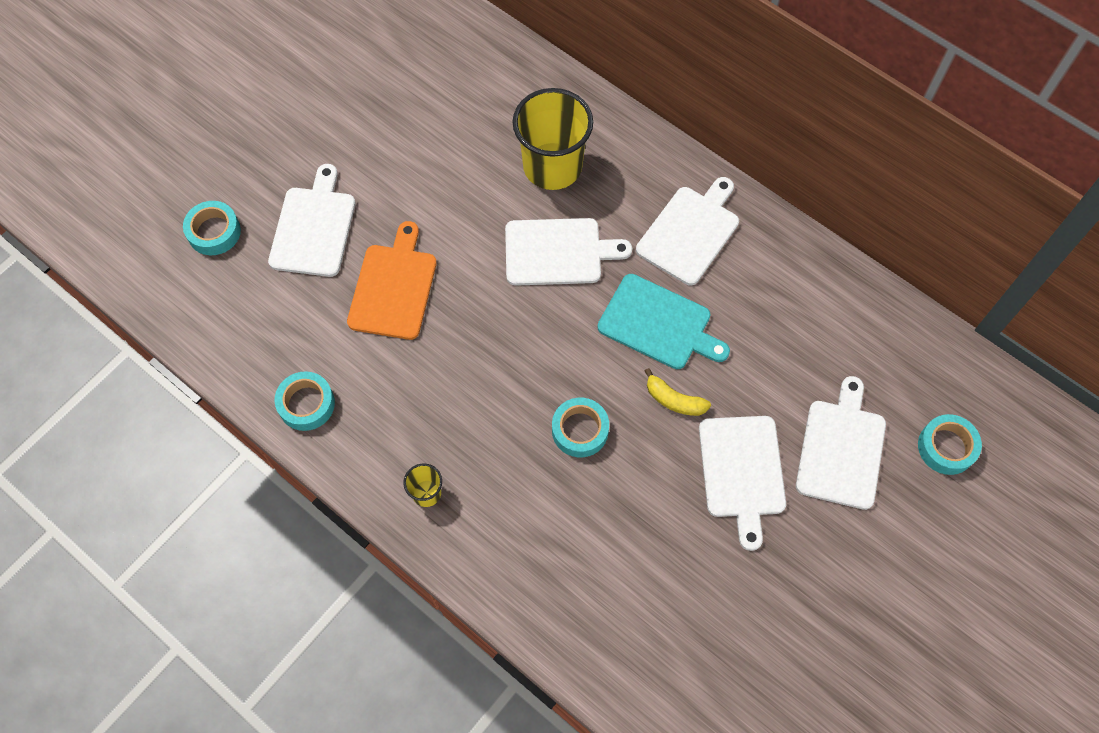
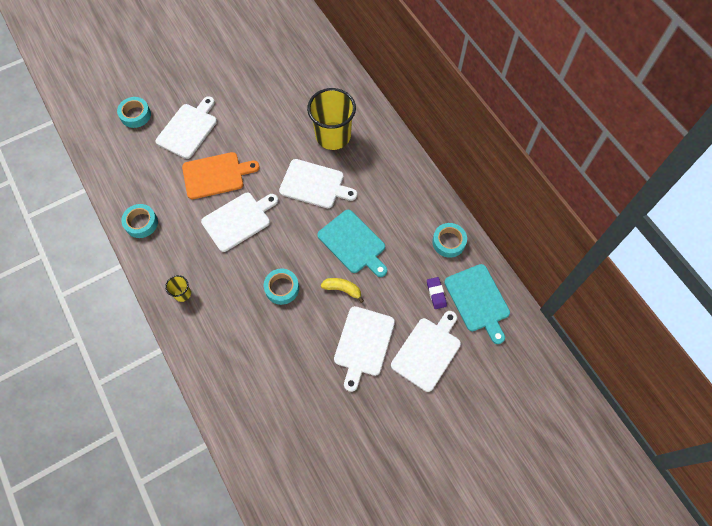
camera: 20 degrees right, 0 degrees up
orange cutting board [347,221,437,340] -> orange cutting board turned 45 degrees clockwise [182,152,260,199]
white cutting board [636,177,739,285] -> white cutting board moved to [201,193,278,252]
yellow banana [645,368,711,416] -> yellow banana turned 150 degrees clockwise [321,278,364,303]
turquoise tape [918,414,982,475] -> turquoise tape moved to [432,223,467,258]
none -> purple eraser [427,277,447,309]
none -> turquoise cutting board [444,264,510,344]

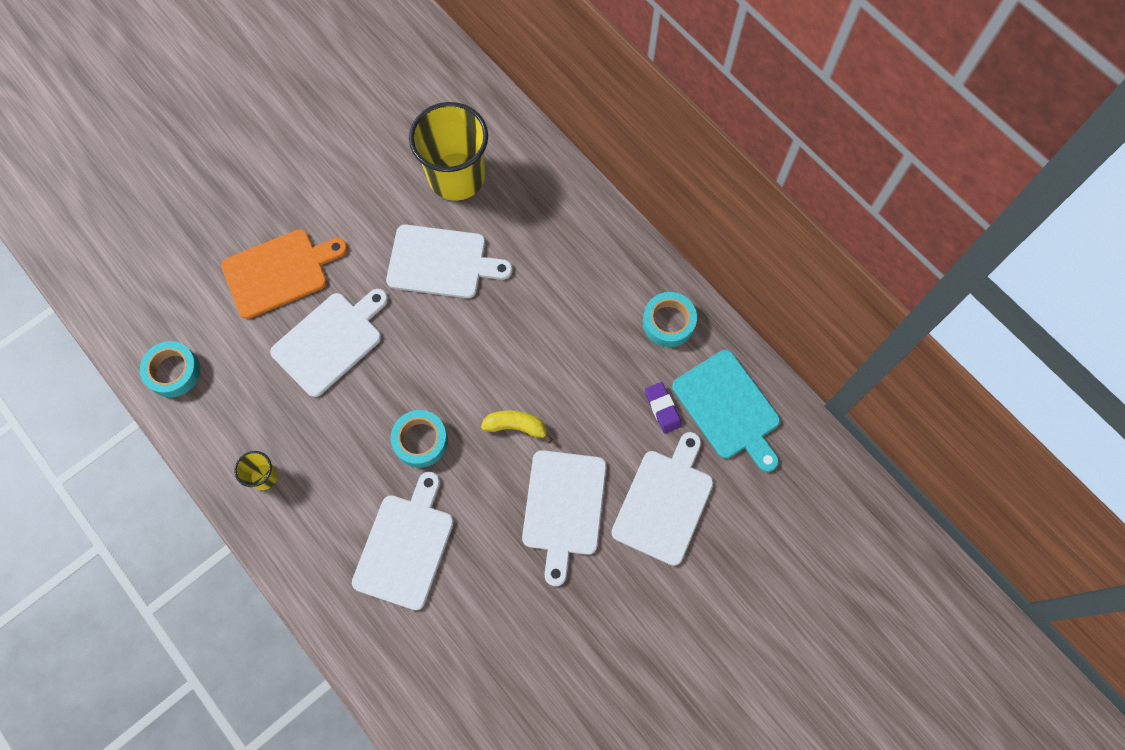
camera: 10 degrees left, 5 degrees up
turquoise tape [117,97,151,128] -> none
white cutting board [156,96,217,159] -> white cutting board moved to [352,472,454,610]
turquoise cutting board [317,210,387,277] -> none

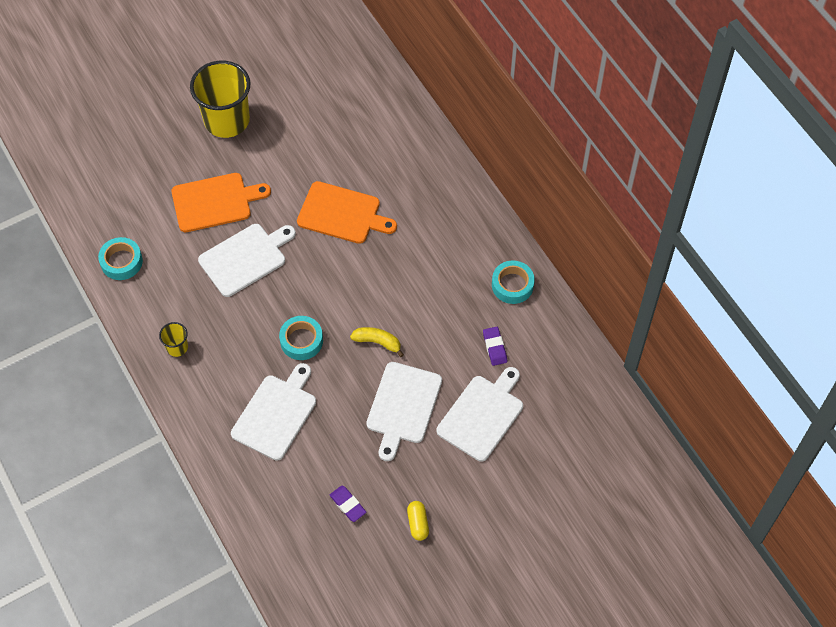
camera: 10 degrees right, 10 degrees down
white cutting board [386,225,513,298] -> orange cutting board [297,181,397,244]
yellow cup [409,102,488,201] -> yellow cup moved to [190,61,251,138]
turquoise cutting board [672,350,780,472] -> none
none -> purple eraser [329,486,366,522]
none -> yellow capsule [407,501,429,541]

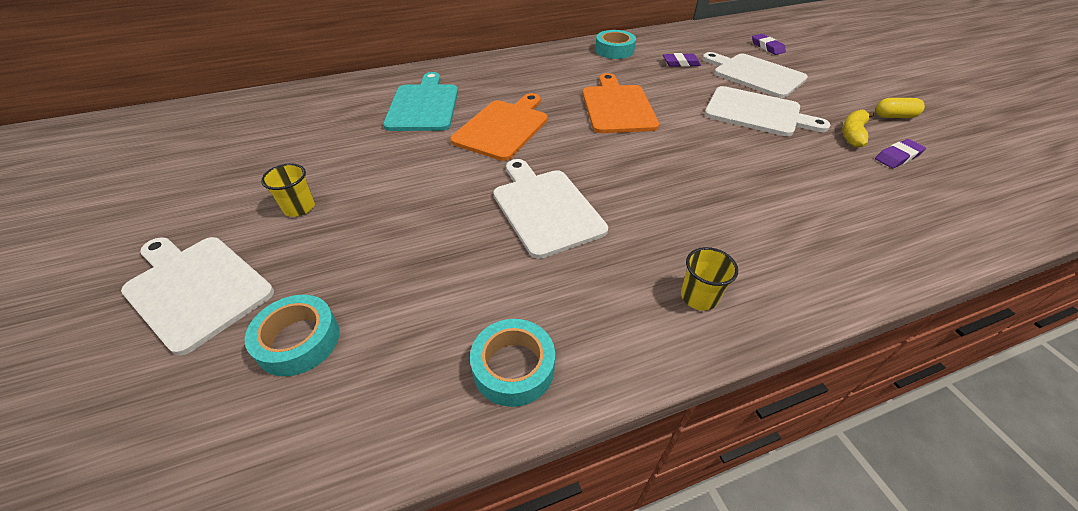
camera: 80 degrees left, 15 degrees down
orange cutting board [171,173,271,232] -> orange cutting board moved to [583,73,659,133]
yellow cup [190,61,251,138] -> yellow cup [261,163,315,217], size x0.44
white cutting board [231,363,316,461] -> white cutting board moved to [121,237,274,355]
turquoise tape [279,316,323,360] -> turquoise tape moved to [245,295,340,376]
yellow banana [350,327,404,357] -> yellow banana moved to [842,110,874,148]
none -> turquoise cutting board [383,72,458,131]
none -> purple eraser [752,34,786,55]

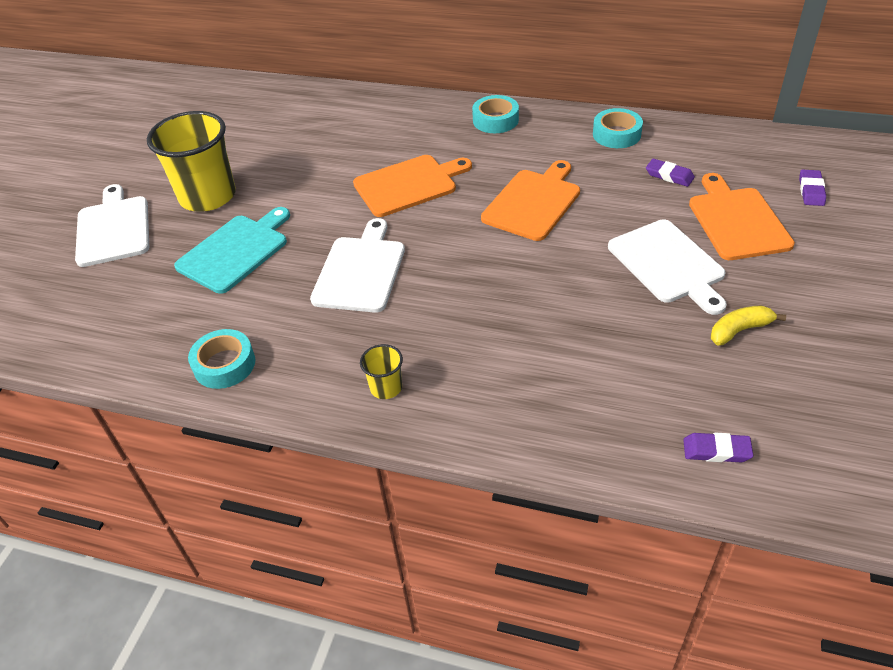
camera: 40 degrees right, 0 degrees up
turquoise tape [245,295,340,376] -> turquoise tape moved to [472,95,519,133]
yellow cup [261,163,315,217] -> yellow cup [147,111,236,212], size x2.28
turquoise cutting board [383,72,458,131] -> turquoise cutting board moved to [174,207,290,294]
white cutting board [702,52,808,98] -> orange cutting board [689,173,795,260]
purple eraser [875,139,926,168] -> purple eraser moved to [683,432,753,462]
yellow capsule [876,98,925,118] -> none

